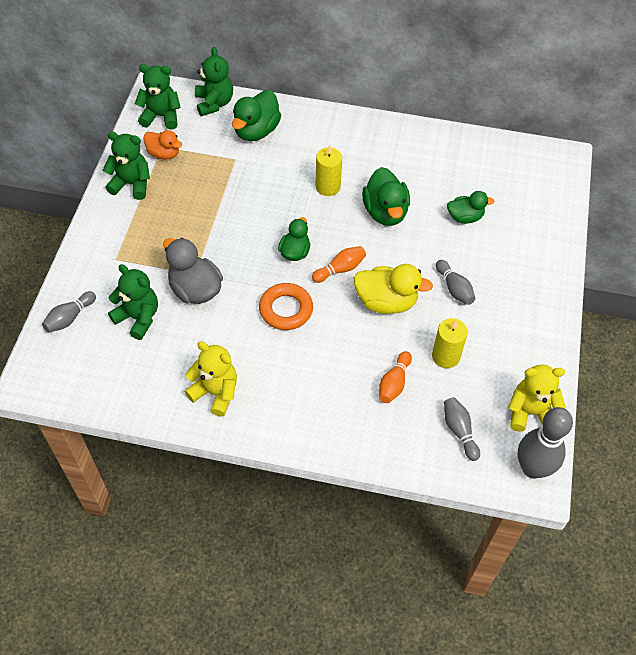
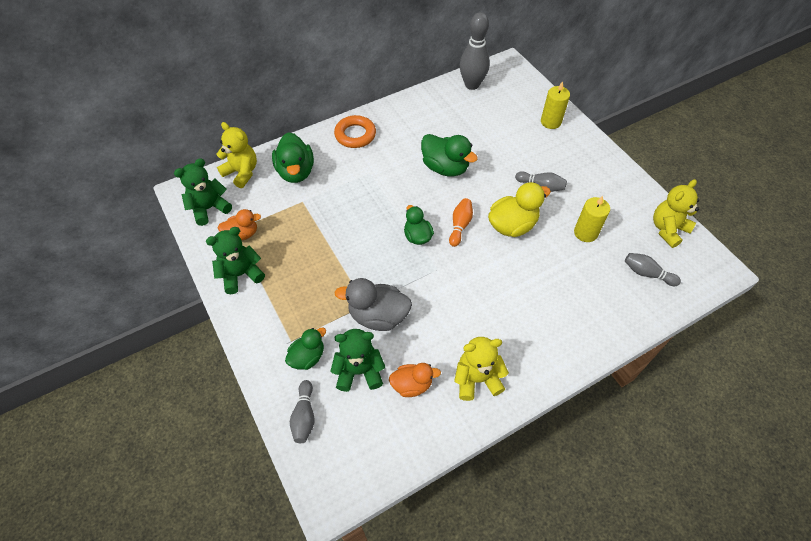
camera: 40 degrees left, 0 degrees up
green teddy bear [195,47,233,116] -> yellow teddy bear [216,122,257,188]
orange ring [259,283,313,330] -> orange ring moved to [334,115,376,148]
yellow candle [316,145,342,196] -> yellow candle moved to [541,81,570,129]
orange bowling pin [379,351,412,403] -> none
green duck [447,191,494,224] -> green duck moved to [285,327,326,370]
grey bowling pin [518,407,573,479] -> grey bowling pin moved to [460,12,490,90]
none -> orange duck [389,363,441,397]

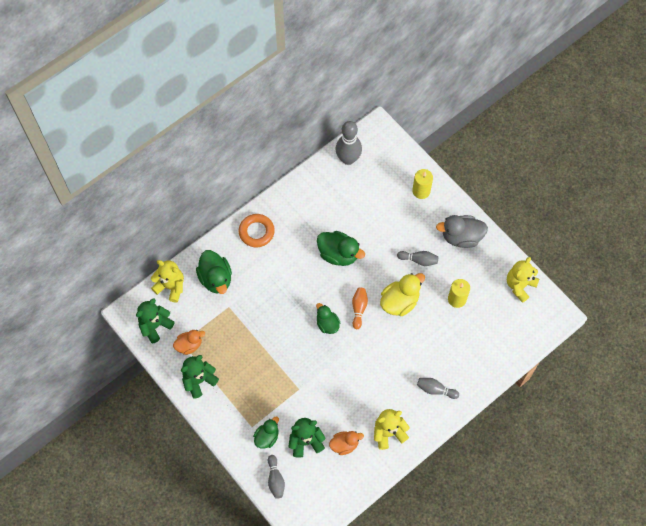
camera: 10 degrees left, 10 degrees up
grey duck [335,278,412,331] -> grey duck moved to [436,215,488,248]
grey bowling pin [625,253,681,286] -> grey bowling pin moved to [417,378,459,399]

